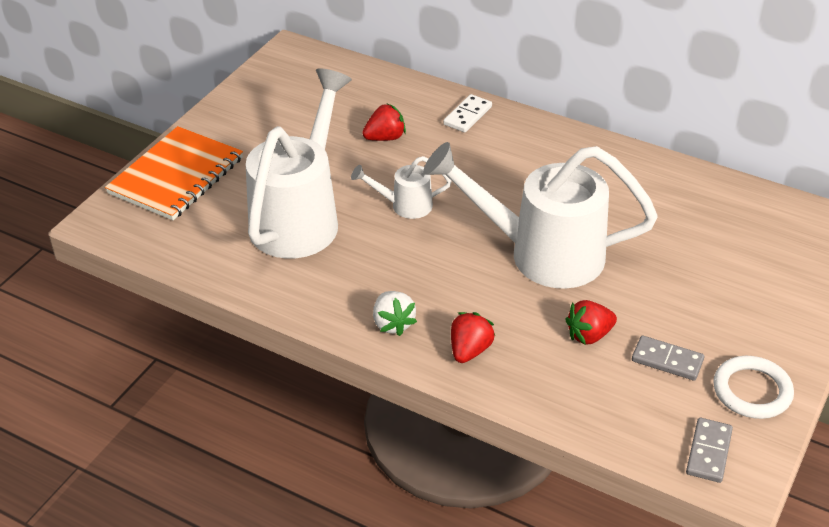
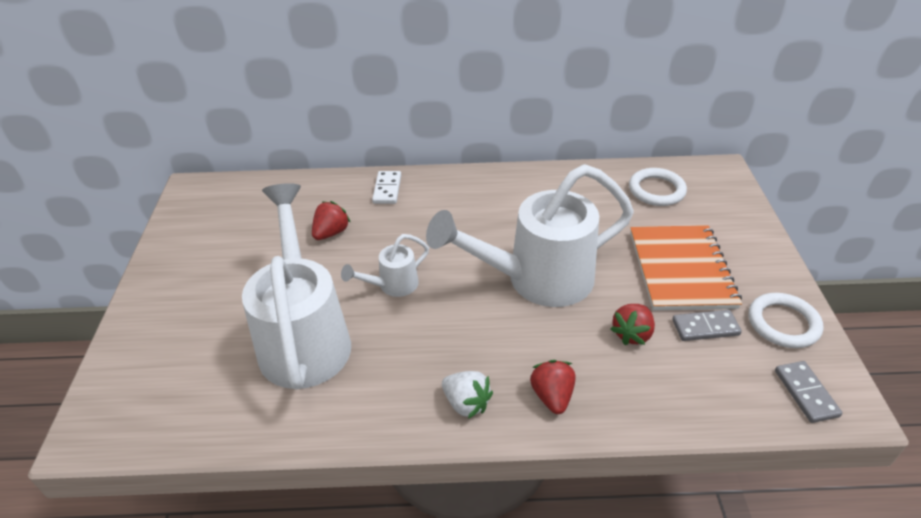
camera: 30 degrees left, 0 degrees up
orange notebook [105,126,243,220] -> orange notebook moved to [630,225,742,310]
none -> white ring [629,168,687,206]

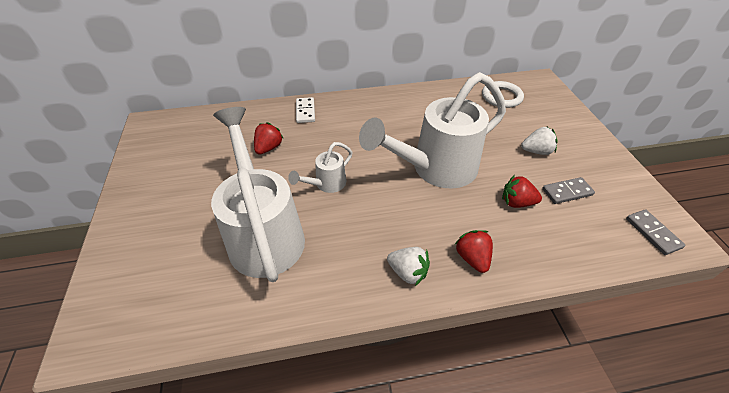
camera: 10 degrees left, 5 degrees up
red strawberry [610,304,655,345] -> red strawberry turned 75 degrees clockwise [502,175,542,208]
orange notebook [630,225,742,310] -> white strawberry [521,127,558,155]
white ring [749,293,823,348] -> none

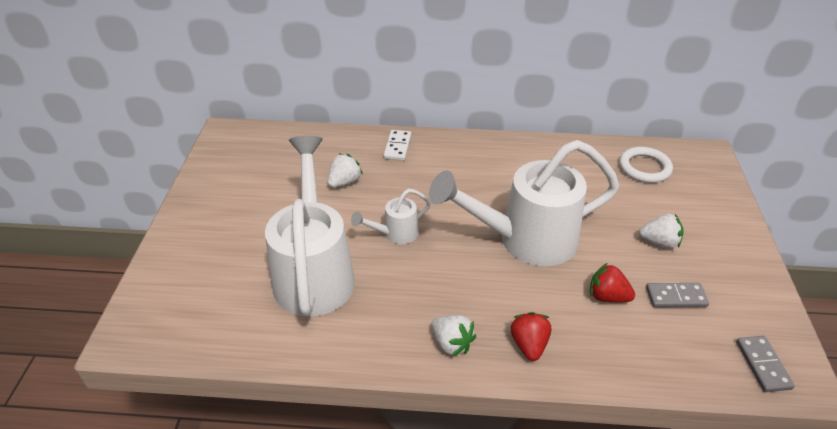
camera: 15 degrees right, 5 degrees down
red strawberry [254,122,284,155] -> white strawberry [328,154,363,188]

